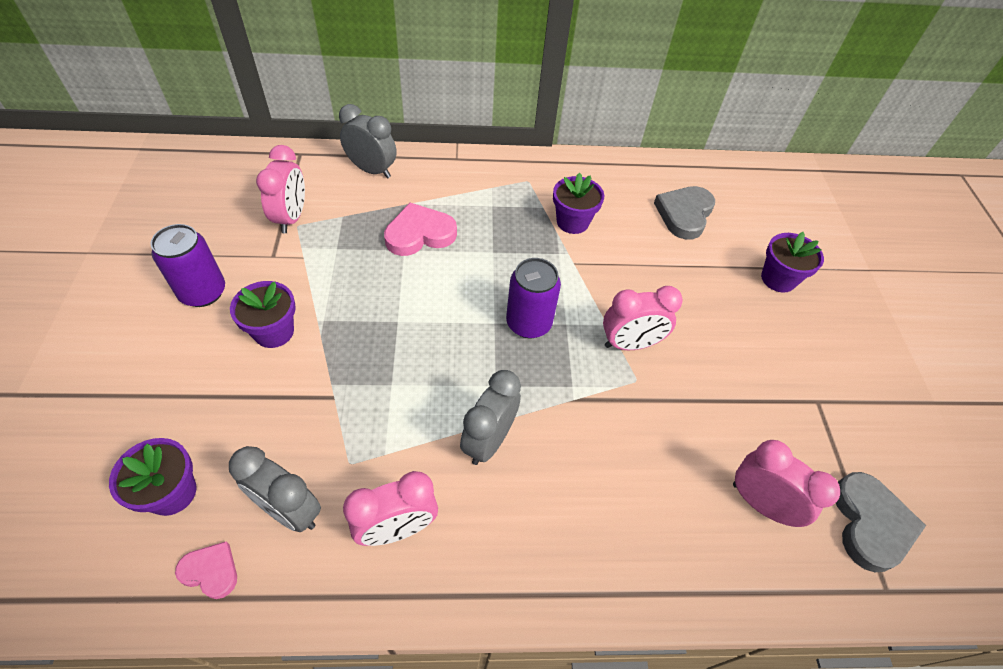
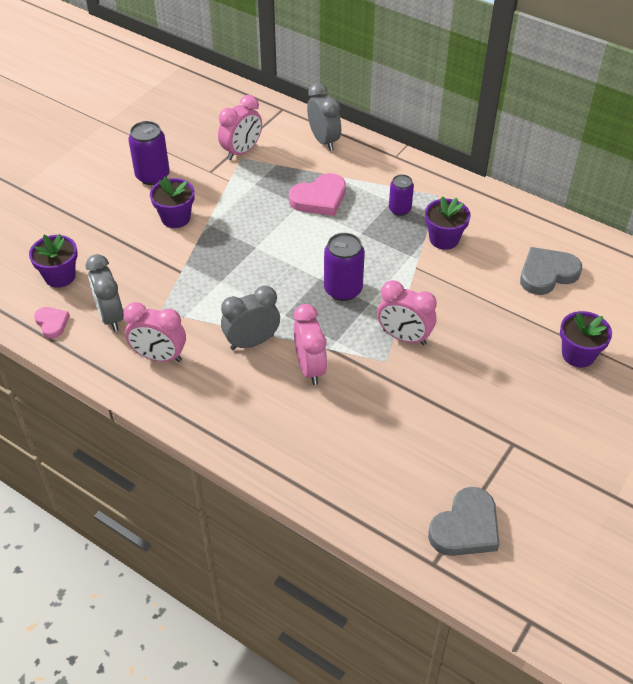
camera: 40 degrees right, 5 degrees down
pink heart [384,203,457,256] -> pink heart turned 135 degrees clockwise [289,173,346,216]
pink clock [733,440,840,527] -> pink clock moved to [293,304,327,385]
none -> purple can [389,174,414,216]

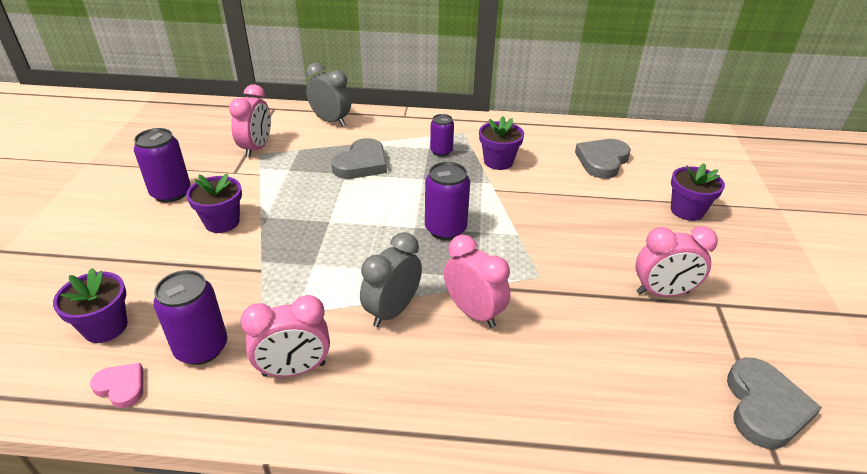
camera: 30 degrees left, 10 degrees down
grey clock [86,254,124,331] -> purple can [153,270,227,365]
pink heart [289,173,346,216] -> grey heart [331,138,387,179]
pink clock [377,280,437,345] -> pink clock moved to [635,226,718,297]

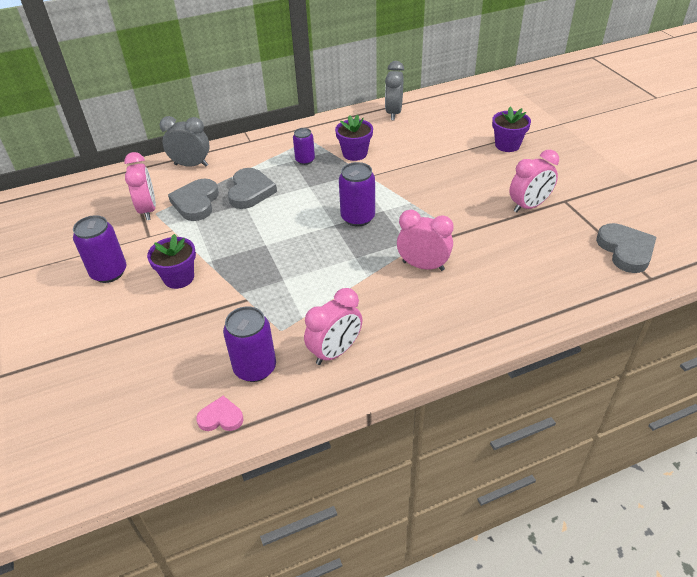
camera: 25 degrees left, 5 degrees up
purple flower pot [53,268,128,343] -> none
grey clock [360,232,422,327] -> grey clock moved to [385,61,404,120]
grey heart [575,139,631,179] -> grey heart moved to [168,179,219,221]

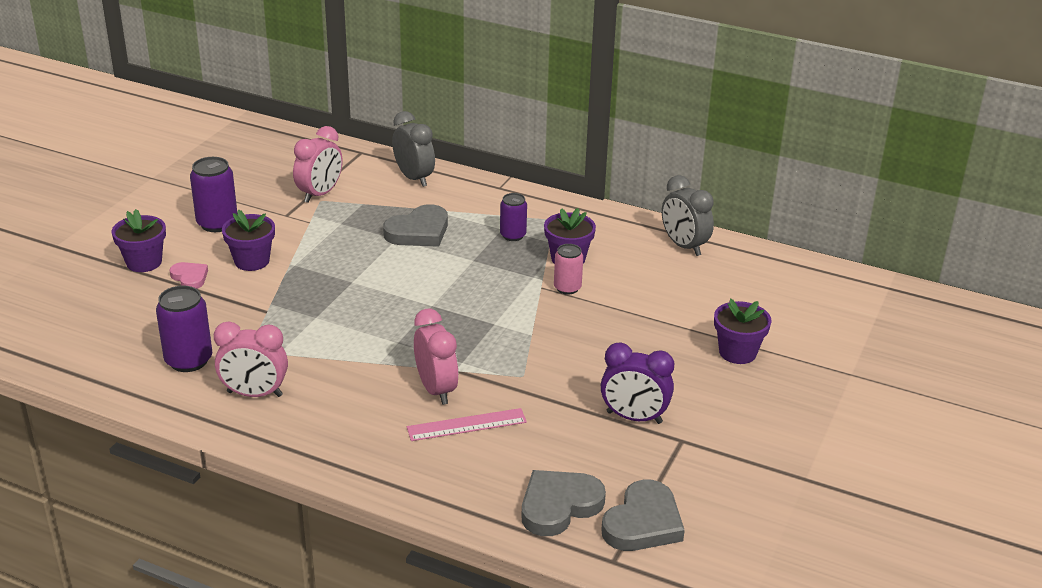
camera: 45 degrees right, 10 degrees down
grey heart [168,179,219,221] -> grey heart moved to [521,470,606,536]
pink heart [196,396,244,431] -> pink heart moved to [170,262,208,289]
purple can [339,162,375,227] -> none
grey clock [385,61,404,120] -> grey clock turned 90 degrees counterclockwise [662,175,714,256]
pink clock [509,150,559,213] -> purple clock [601,342,674,424]
none -> purple flower pot [112,209,166,272]
none -> pink ruler [407,408,527,441]
none -> pink can [554,244,583,295]

